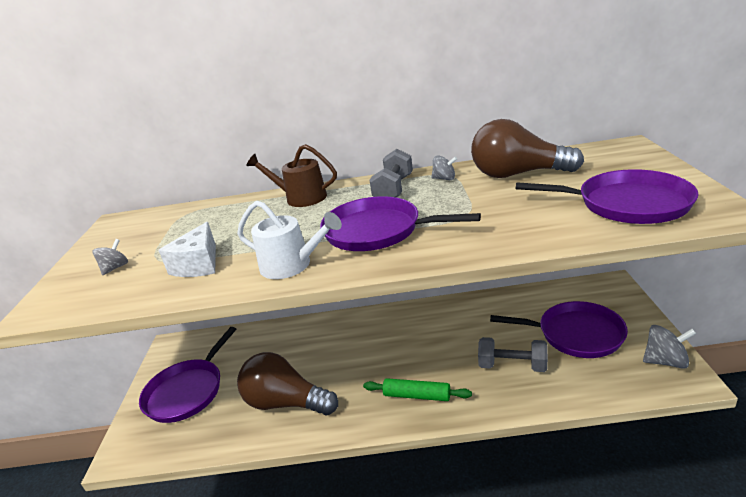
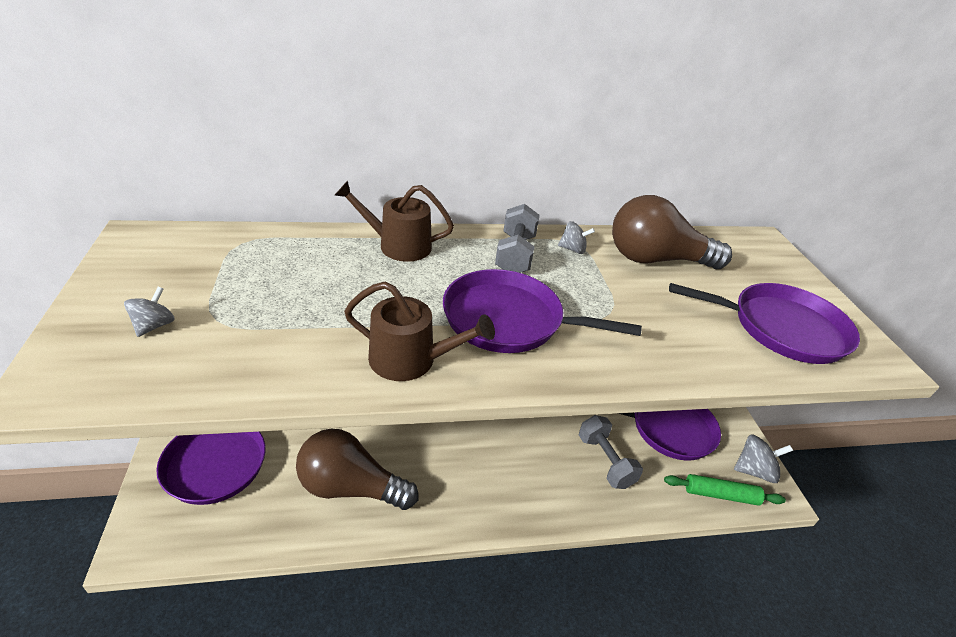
camera: 15 degrees left, 10 degrees up
white cheese [159,222,216,277] -> none
white watering can [237,201,342,279] -> brown watering can [344,282,495,381]
green rolling pin [363,378,472,401] -> green rolling pin moved to [664,474,786,506]
grey dumbbell [478,337,548,372] -> grey dumbbell turned 60 degrees clockwise [579,415,643,489]

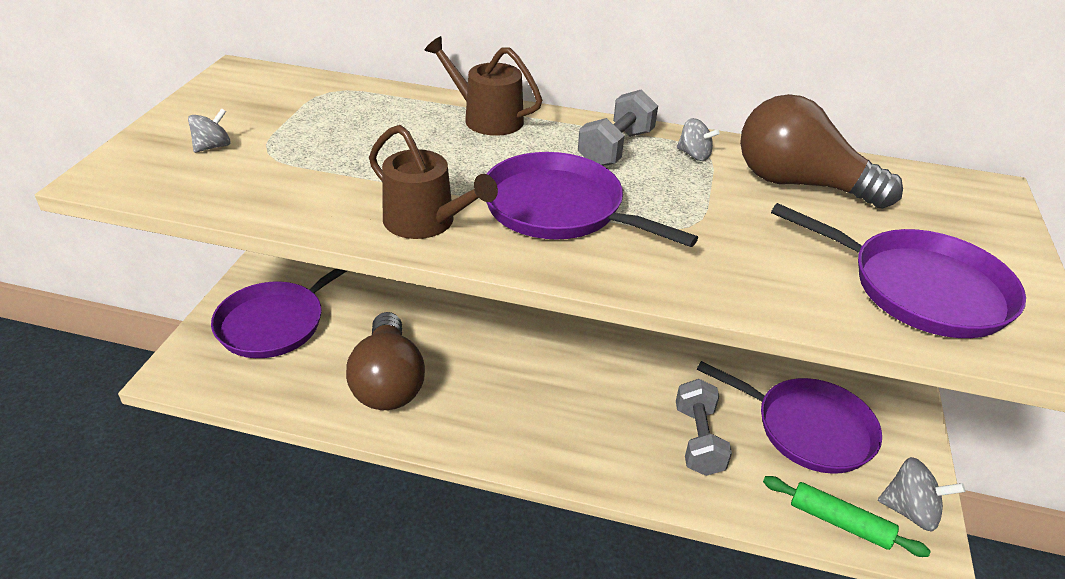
camera: 25 degrees right, 0 degrees up
brown light bulb [296,429,419,510] -> brown light bulb turned 135 degrees counterclockwise [346,312,425,410]

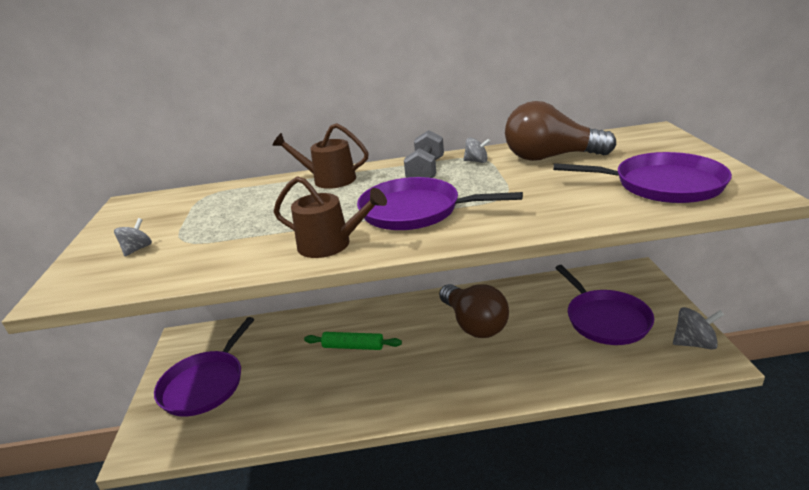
camera: 15 degrees left, 10 degrees down
brown light bulb [346,312,425,410] -> brown light bulb moved to [439,284,509,338]
grey dumbbell [676,379,732,476] -> none
purple pan [697,361,882,474] -> purple pan turned 60 degrees clockwise [555,265,654,345]
green rolling pin [763,476,931,557] -> green rolling pin moved to [304,332,402,350]

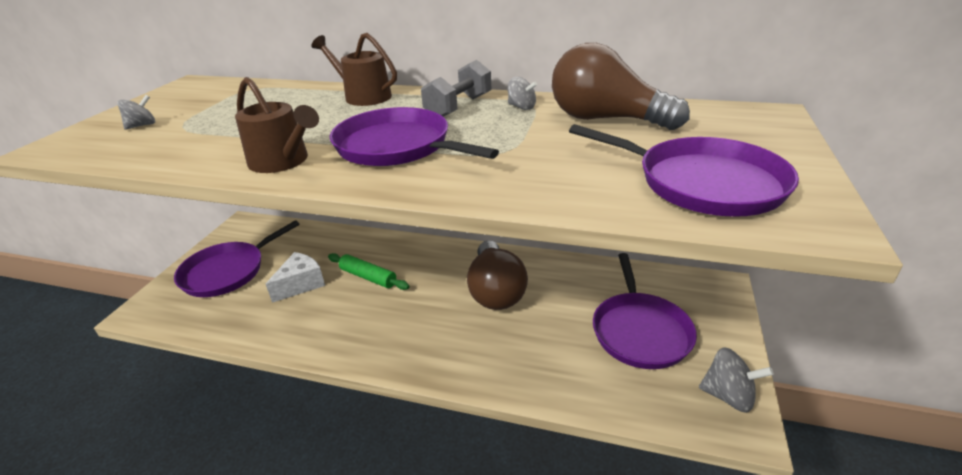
camera: 20 degrees right, 5 degrees up
none -> white cheese [266,252,325,303]

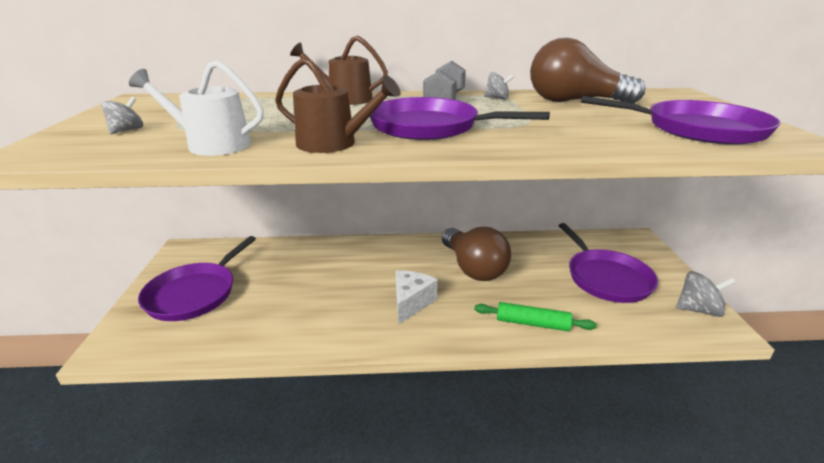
camera: 20 degrees left, 5 degrees down
white cheese [266,252,325,303] -> white cheese moved to [396,270,438,325]
green rolling pin [328,253,410,290] -> green rolling pin moved to [474,302,596,331]
none -> white watering can [129,60,264,156]

